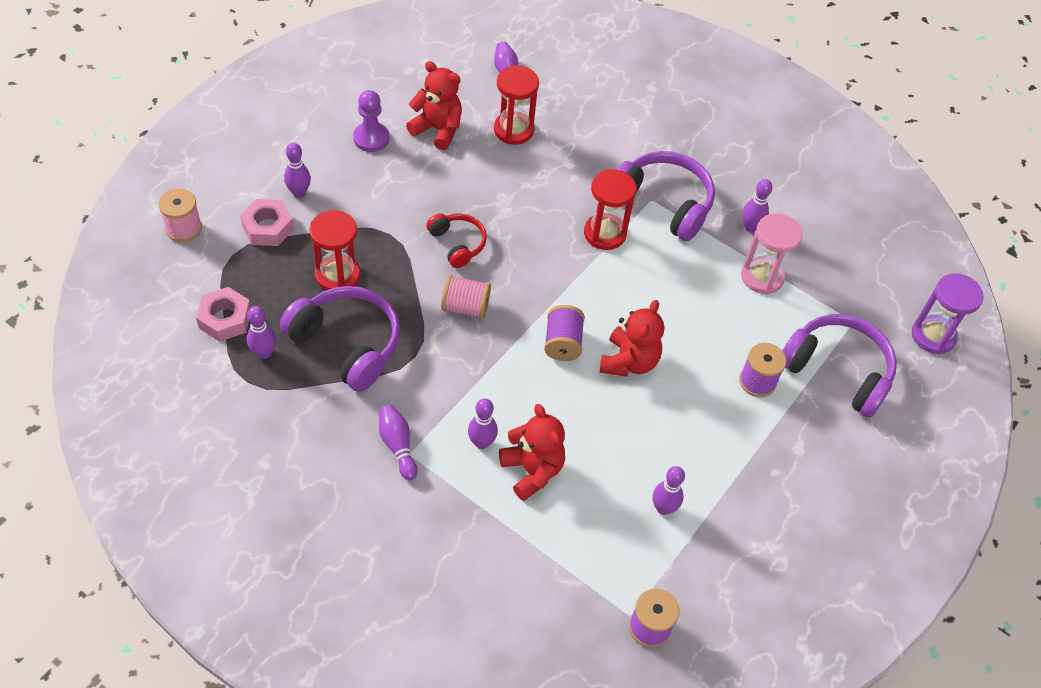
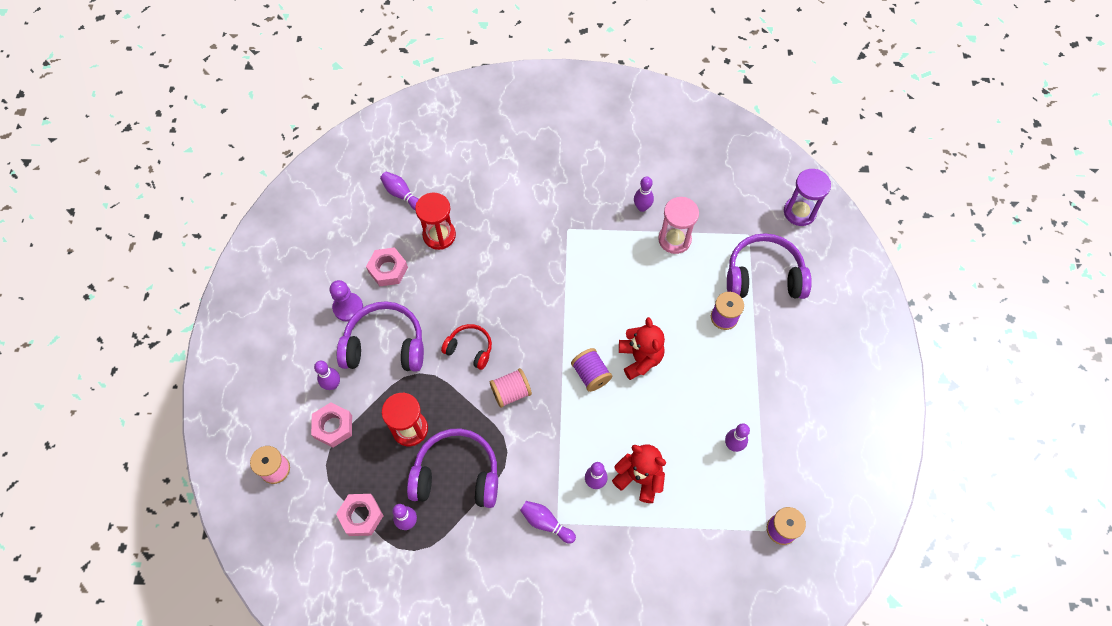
camera: 30 degrees left, 10 degrees up
red teddy bear [406,61,462,150] -> pink nut [366,247,408,286]
red hourglass [584,169,636,250] -> none
purple headphones [616,151,715,241] -> purple headphones moved to [337,301,424,372]

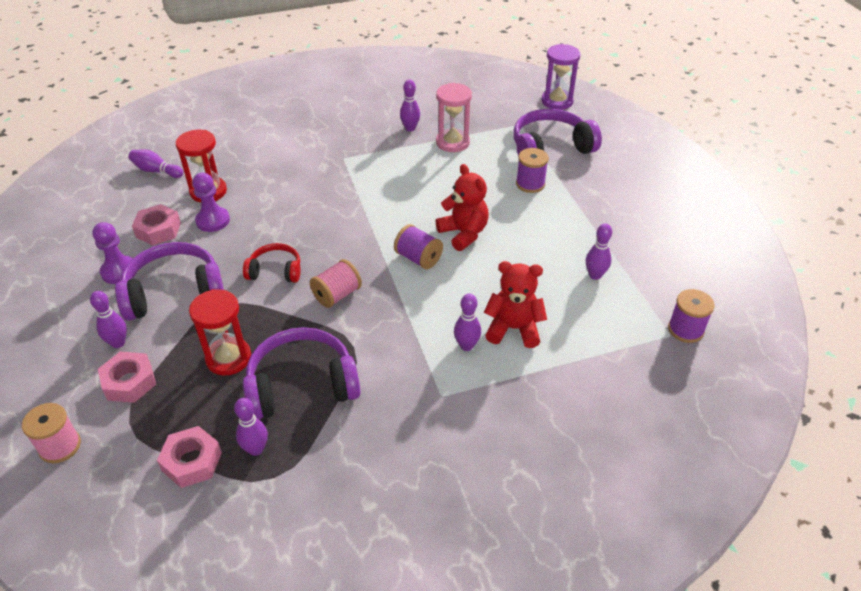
camera: 20 degrees left, 20 degrees down
purple bowling pin [520,501,576,544] -> none
none -> purple pawn [192,173,230,232]

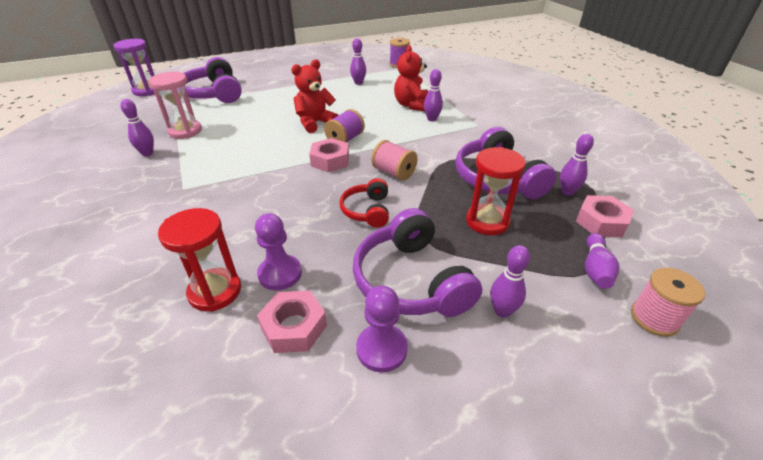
camera: 95 degrees left, 5 degrees down
pink nut [98,352,156,403] -> pink nut moved to [309,138,349,172]
purple bowling pin [128,150,183,178] -> purple bowling pin moved to [585,233,619,289]
purple spool [516,148,549,193] -> none

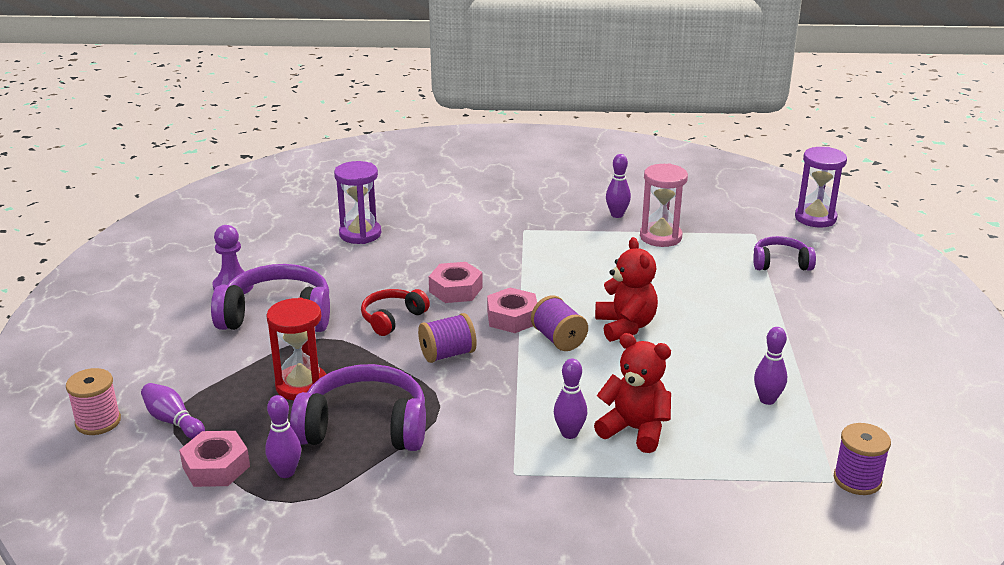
camera: 115 degrees right, 10 degrees down
red hourglass [158,208,241,312] -> purple hourglass [334,161,381,244]
purple headphones [184,57,242,103] -> purple headphones [753,236,816,271], size x0.57
purple pawn [255,213,302,290] -> none
pink nut [257,291,327,353] -> pink nut moved to [429,262,483,303]
red headphones [339,178,389,228] -> red headphones turned 75 degrees counterclockwise [361,289,430,336]
pink spool [371,140,418,181] -> purple spool [418,313,477,363]
purple bowling pin [490,245,530,318] -> none

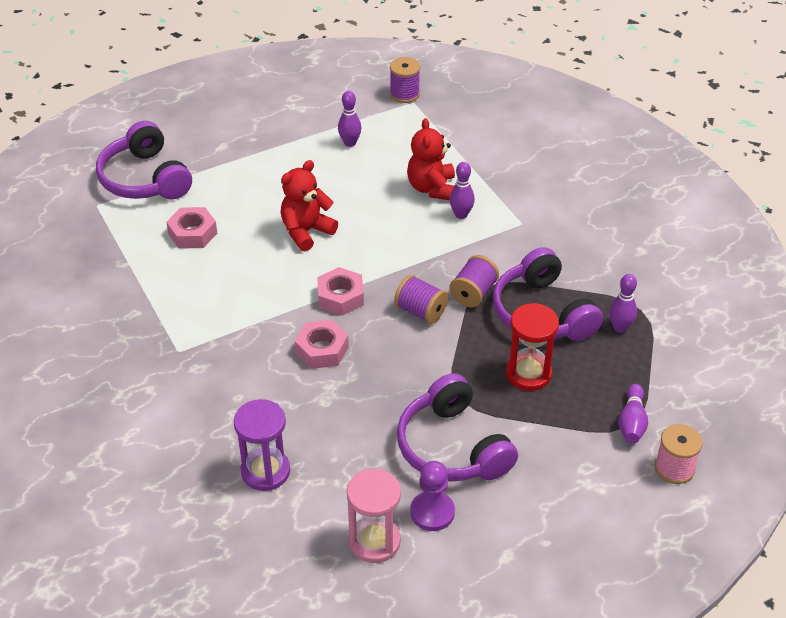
camera: 120 degrees left, 15 degrees up
pink nut [179,431,250,487] -> pink nut moved to [166,207,217,249]
red headphones [361,289,430,336] -> none
purple spool [531,295,588,351] -> purple spool moved to [450,255,499,307]
purple bowling pin [606,154,631,218] -> none
pink hourglass [640,163,688,247] -> pink hourglass moved to [347,469,401,563]
purple headphones [753,236,816,271] -> purple headphones [96,121,192,199], size x1.76
purple hourglass [795,147,847,227] -> none

